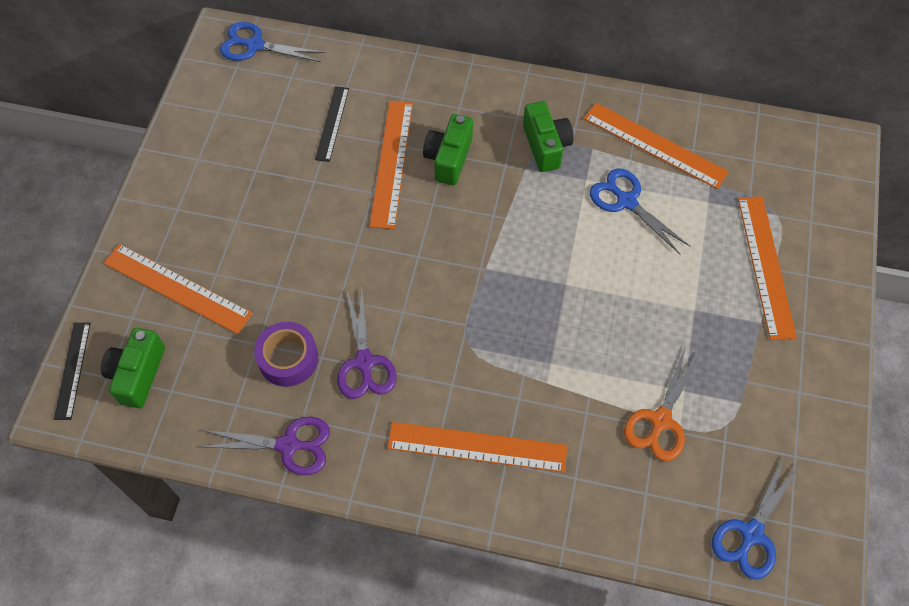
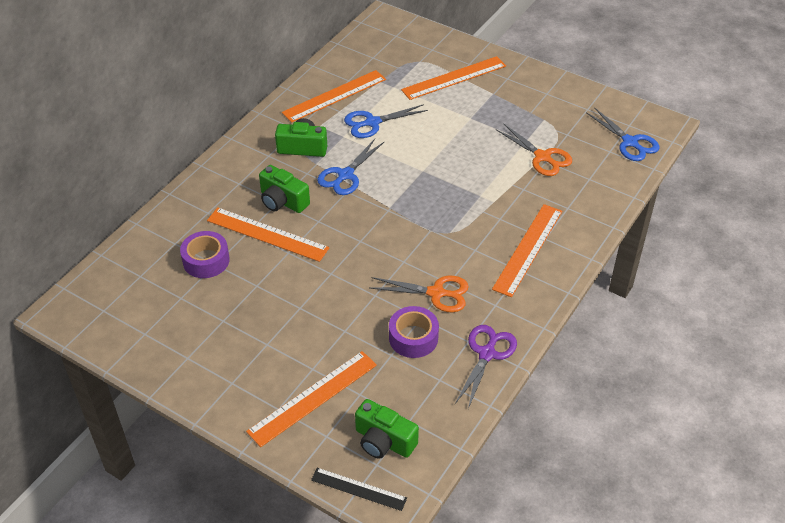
camera: 70 degrees left, 15 degrees down
blue scissors [220,22,325,62] -> blue scissors moved to [317,139,385,195]
black ruler [315,86,349,162] -> purple tape [180,231,230,278]
purple scissors [337,288,397,399] -> orange scissors [370,276,469,312]
orange ruler [738,196,797,340] -> orange ruler turned 45 degrees counterclockwise [401,56,506,100]

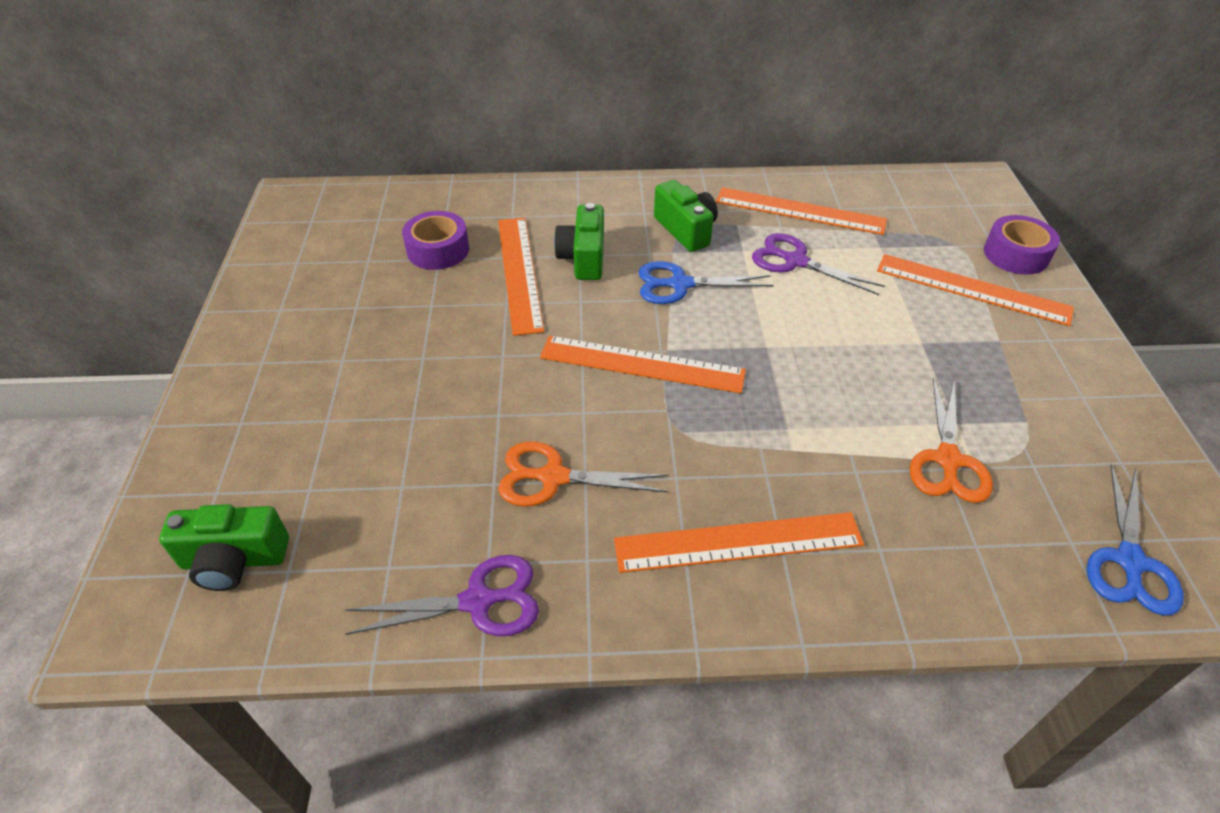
camera: 55 degrees right, 0 degrees up
orange ruler [246,351,377,447] -> orange ruler moved to [540,336,746,393]
black ruler [311,468,407,511] -> none
blue scissors [344,104,428,138] -> purple scissors [752,233,885,295]
green camera [355,399,419,459] -> green camera turned 90 degrees counterclockwise [159,504,289,591]
orange scissors [370,276,469,312] -> orange scissors turned 120 degrees clockwise [498,441,668,507]
purple tape [389,306,439,358] -> purple tape moved to [984,215,1060,275]

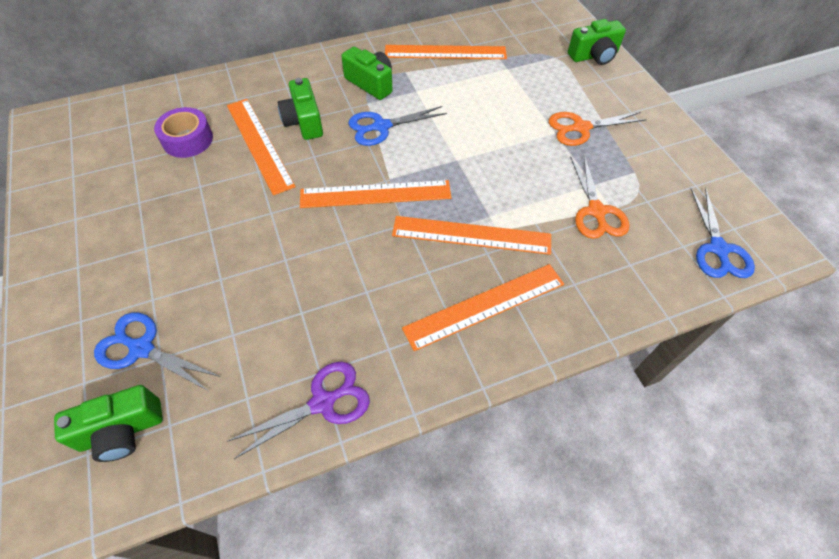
camera: 20 degrees left, 10 degrees up
orange scissors [498,441,668,507] -> orange scissors moved to [549,112,647,146]
purple scissors [752,233,885,295] -> none
orange ruler [877,254,1074,326] -> orange ruler moved to [392,216,551,255]
purple tape [984,215,1060,275] -> green camera [568,19,626,65]
none -> blue scissors [94,312,221,391]

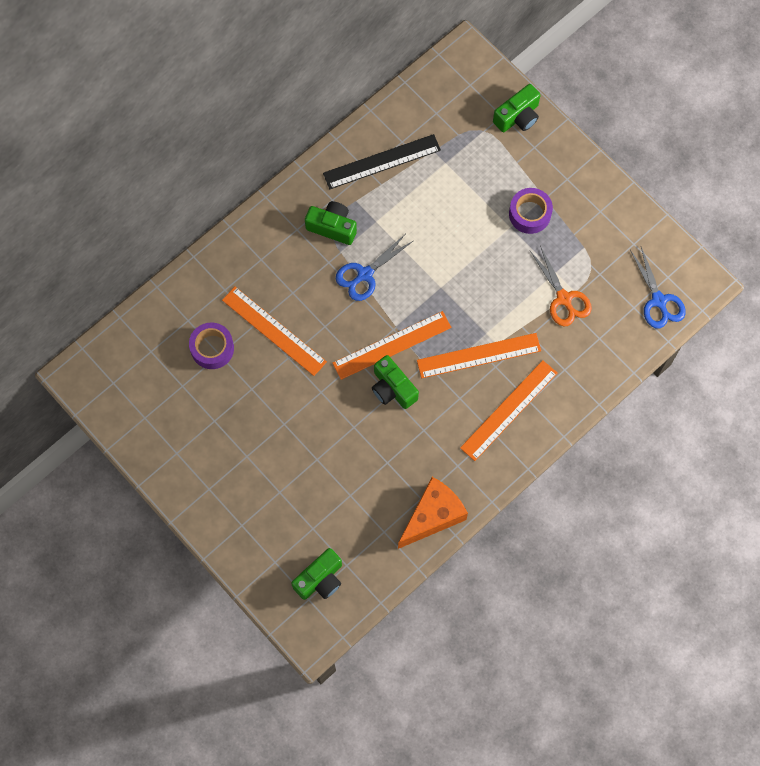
camera: 20 degrees left, 15 degrees up
blue scissors [94,312,221,391] -> none
purple scissors [227,362,370,459] -> orange cheese [398,477,468,549]
green camera [277,78,323,140] -> green camera moved to [372,355,419,409]
orange ruler [385,45,507,59] -> black ruler [323,134,441,189]
orange scissors [549,112,647,146] -> purple tape [509,188,553,234]

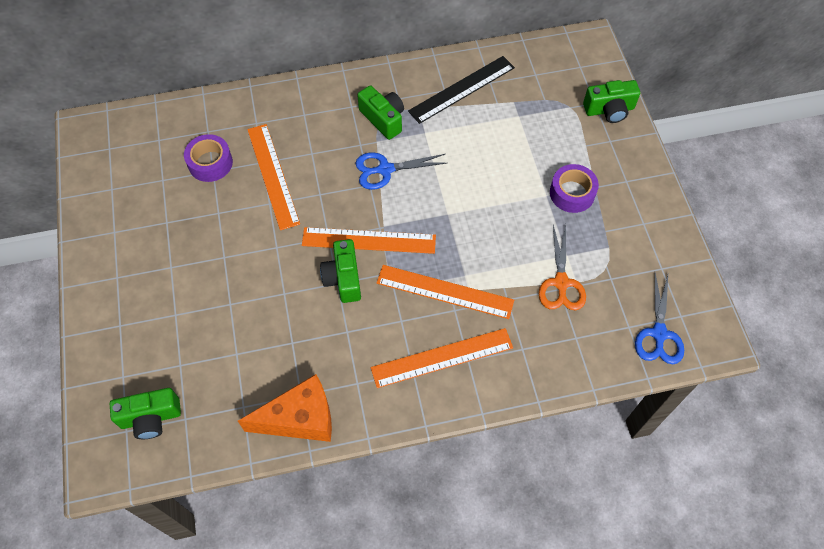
camera: 30 degrees right, 10 degrees down
black ruler [323,134,441,189] -> black ruler turned 45 degrees counterclockwise [408,56,515,124]

